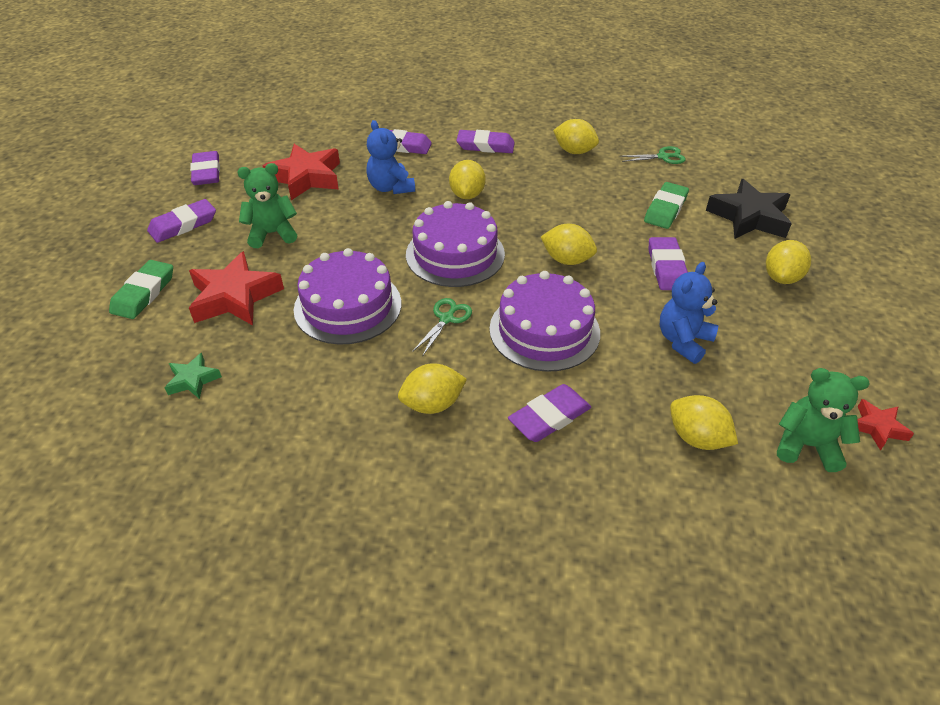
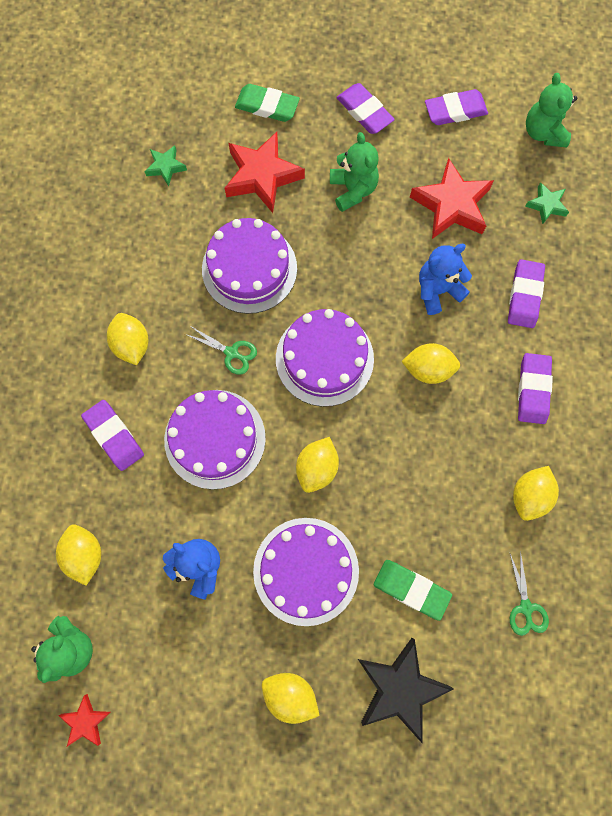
camera: 90 degrees right, 30 degrees up
purple eraser [649,237,688,290] -> purple cake [253,518,359,626]
yellow lemon [670,395,738,450] -> yellow lemon turned 60 degrees counterclockwise [56,525,101,586]
none -> green star [525,182,569,225]
none -> green teddy bear [526,73,577,148]

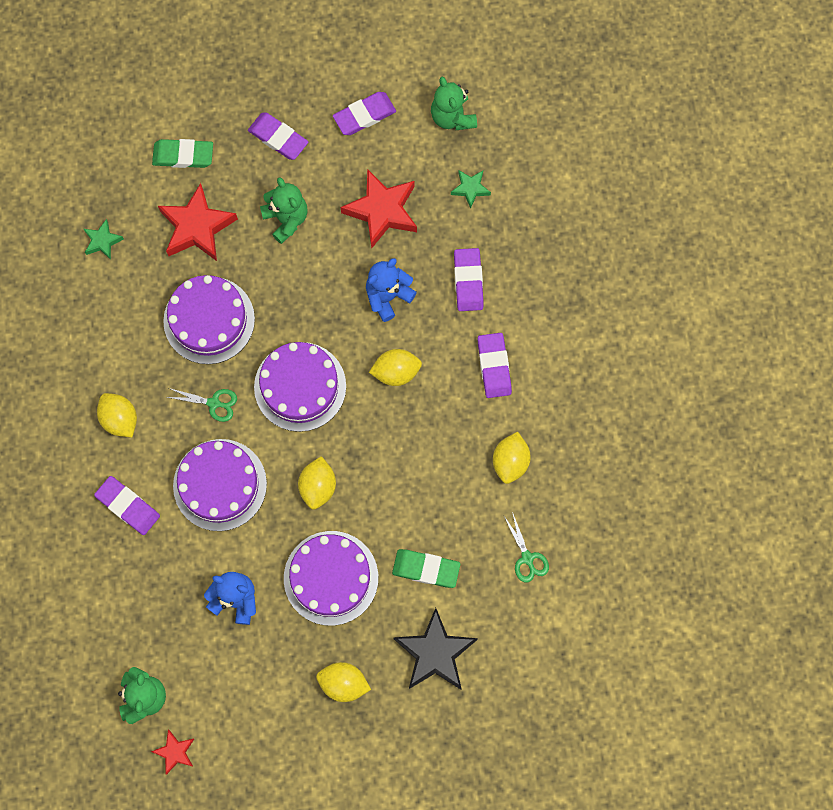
camera: 15 degrees left, 0 degrees up
yellow lemon [56,525,101,586] -> none

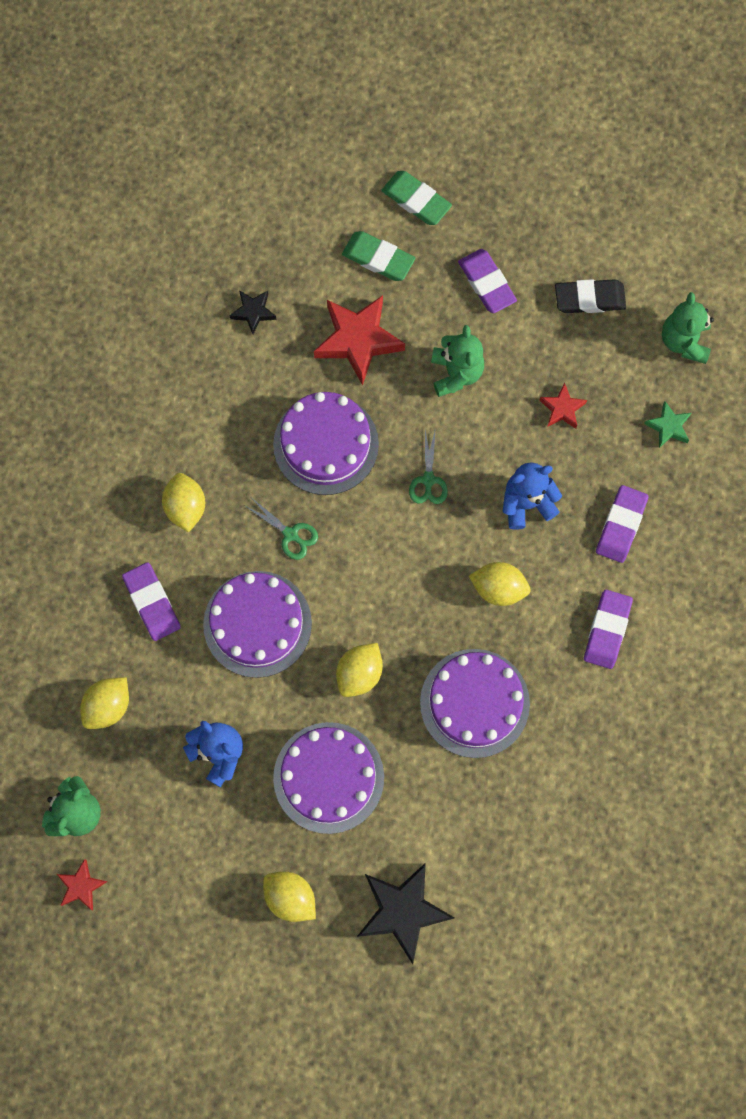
camera: 25 degrees right, 0 degrees up
green star [84,219,124,260] -> black star [229,290,276,334]
purple cake [254,342,346,432] -> purple cake moved to [420,649,530,758]
purple eraser [333,92,396,135] -> black eraser [555,279,626,313]
red star [341,169,417,249] -> red star [539,383,587,429], size x0.51
green eraser [392,549,460,588] -> green eraser moved to [381,171,452,225]
yellow lemon [493,432,531,484] -> yellow lemon moved to [80,677,129,729]
green scissors [504,512,549,582] -> green scissors moved to [409,427,448,504]

